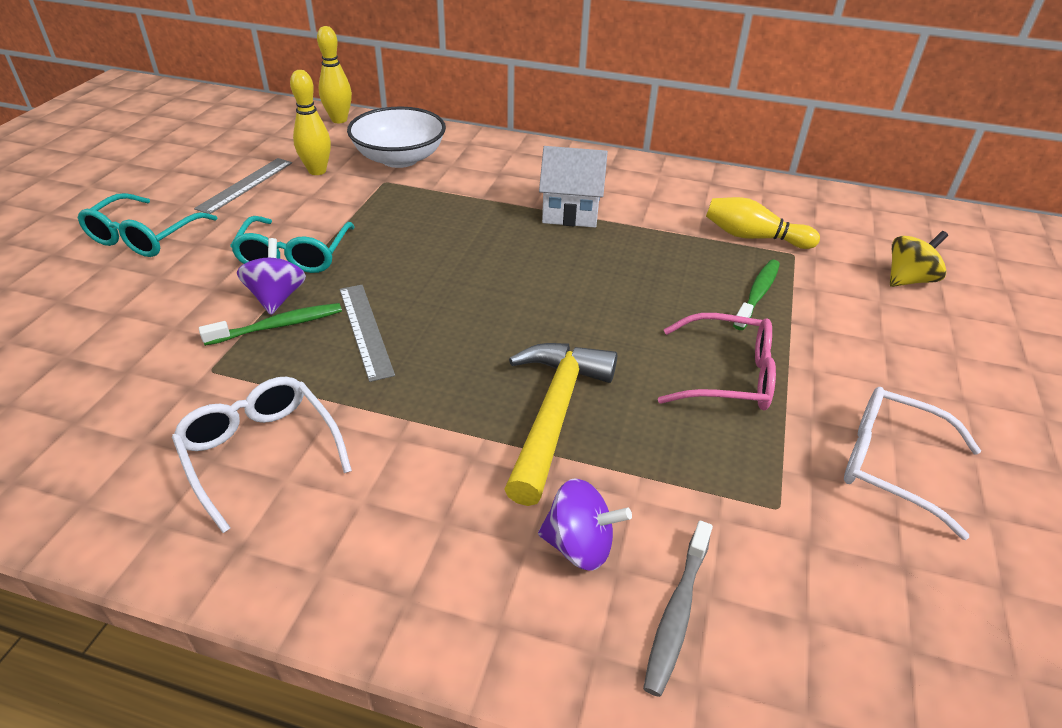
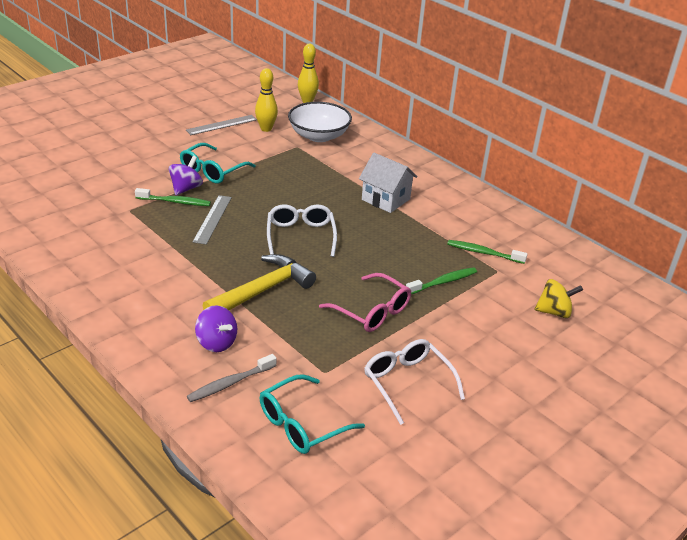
camera: 30 degrees right, 5 degrees down
turquoise glasses [78,193,218,257] -> turquoise glasses moved to [259,374,365,454]
white glasses [172,377,352,533] -> white glasses moved to [267,204,337,257]
yellow bowling pin [706,197,820,249] -> green toothbrush [447,240,527,264]

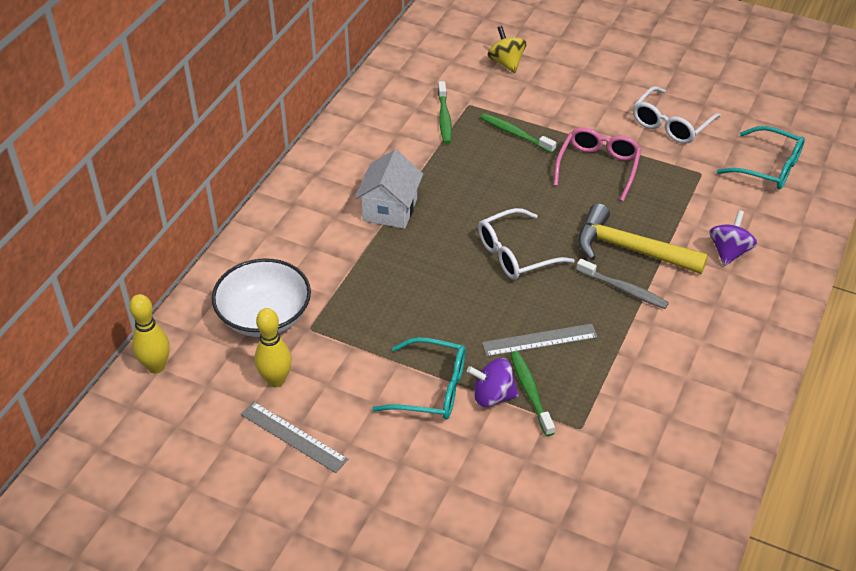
camera: 110 degrees left, 10 degrees up
grey toothbrush [187,354,277,402] -> grey toothbrush moved to [576,259,669,309]

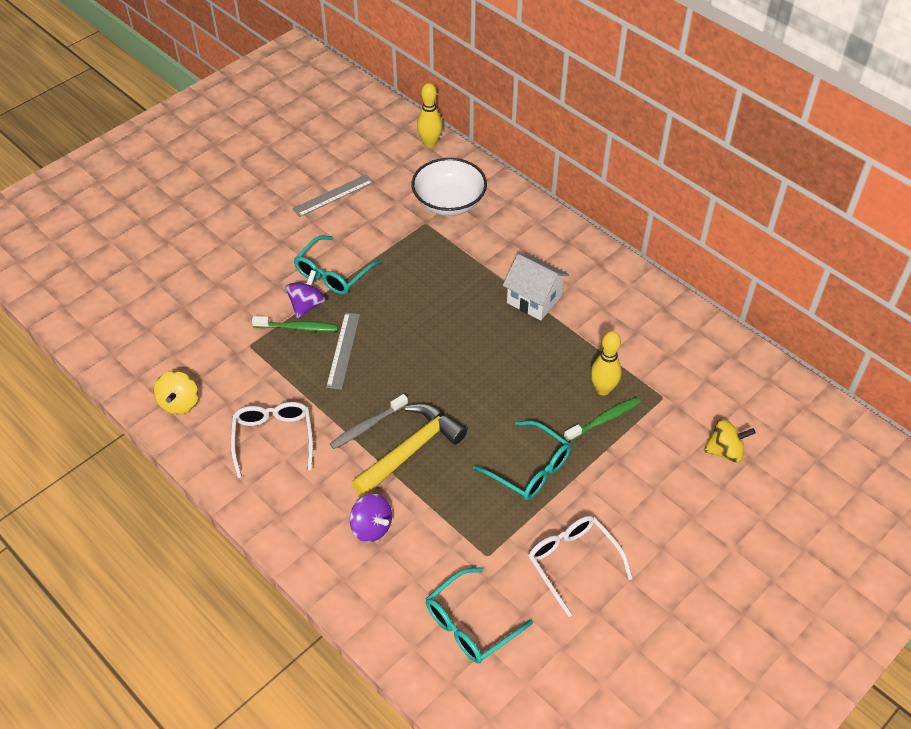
camera: 110 degrees right, 5 degrees up
yellow bowling pin [255,308,292,387] -> yellow bowling pin moved to [590,331,622,395]
green toothbrush [438,81,452,144] -> none
white glasses [478,208,575,280] -> white glasses moved to [231,402,313,478]
pink glasses [554,127,641,201] -> turquoise glasses [473,421,571,500]
none -> yellow spinning top [154,371,198,414]

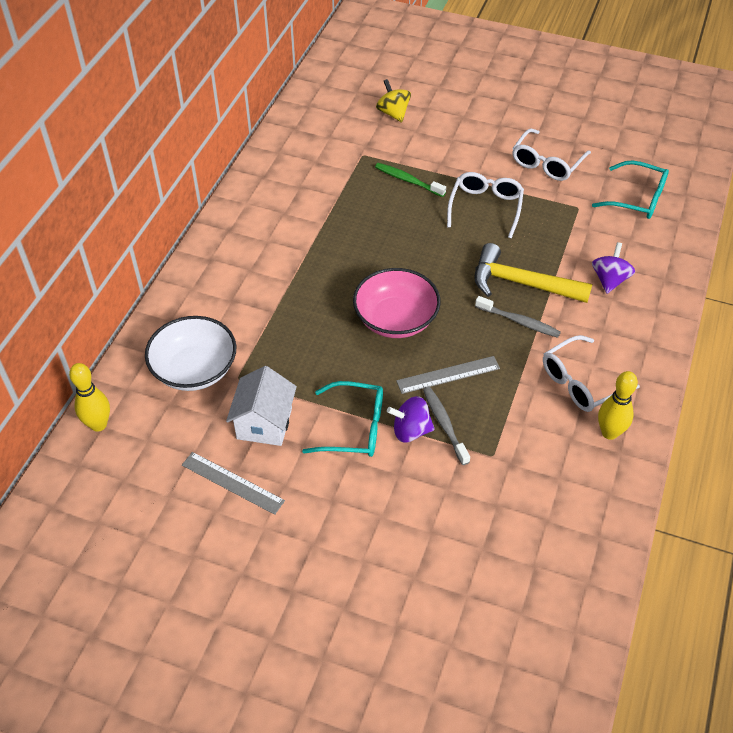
camera: 115 degrees left, 0 degrees up
yellow spinning top [154,371,198,414] -> none
green toothbrush [252,316,338,332] -> grey toothbrush [423,387,470,465]
turquoise glasses [473,421,571,500] -> white glasses [447,172,524,238]
white house [503,254,569,320] -> white house moved to [226,366,297,446]
yellow bowling pin [590,331,622,395] -> yellow bowling pin moved to [598,371,638,440]
none -> pink bowl [353,268,441,338]

